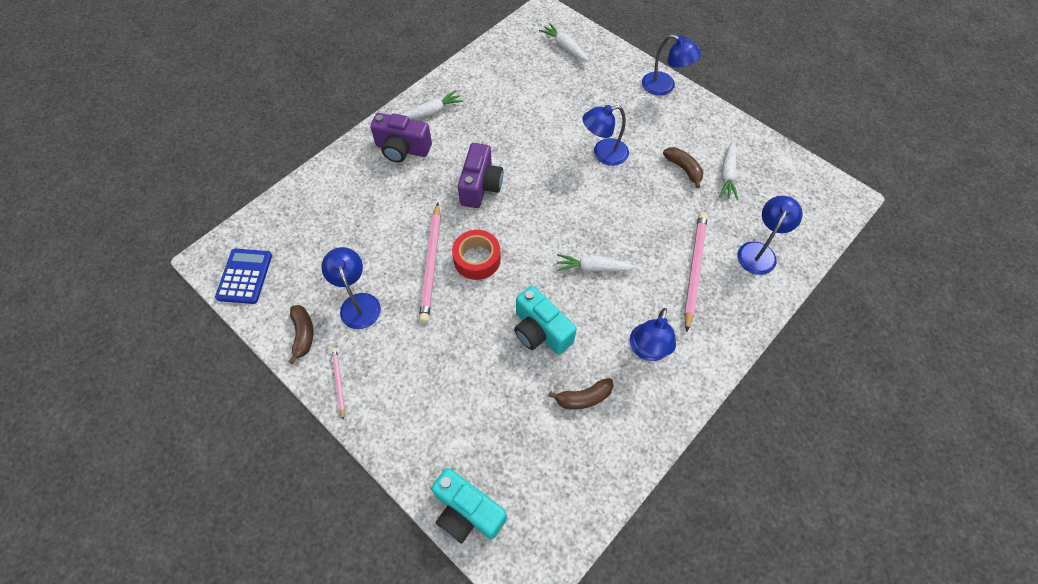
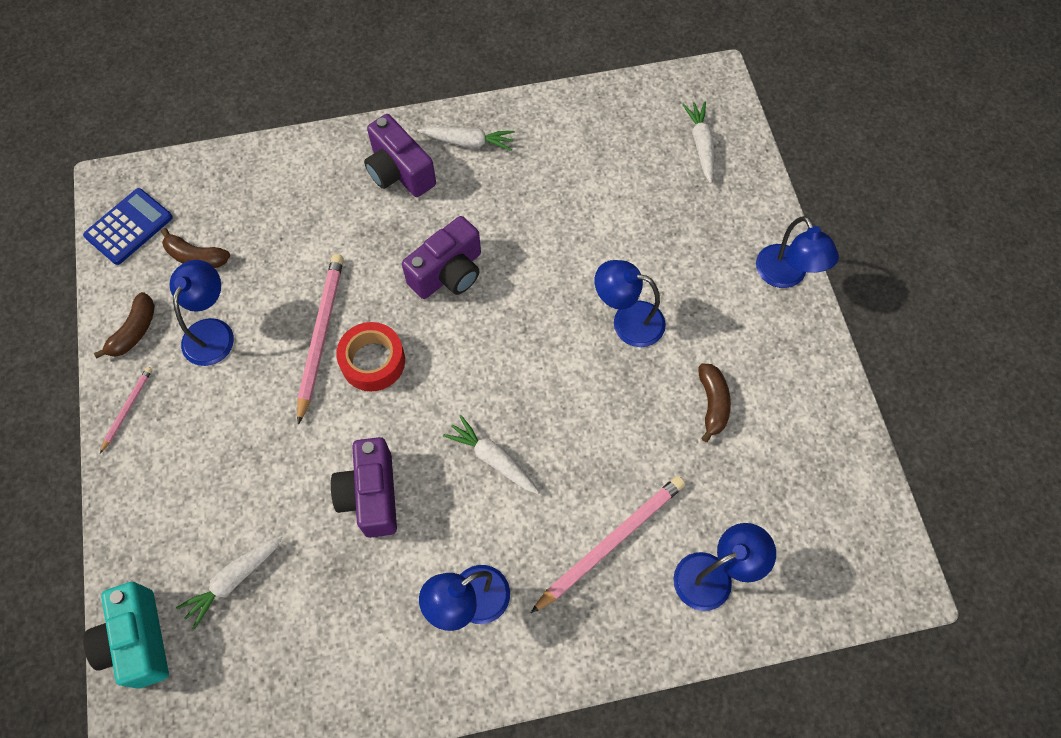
camera: 35 degrees right, 5 degrees up
pink pencil [419,203,441,323] -> pink pencil turned 150 degrees clockwise [297,254,344,425]
turquoise camera [514,286,577,355] -> purple camera [331,437,397,538]
brown banana [548,378,614,409] -> brown banana moved to [161,228,230,268]
white carrot [719,141,738,200] -> white carrot moved to [176,536,283,630]

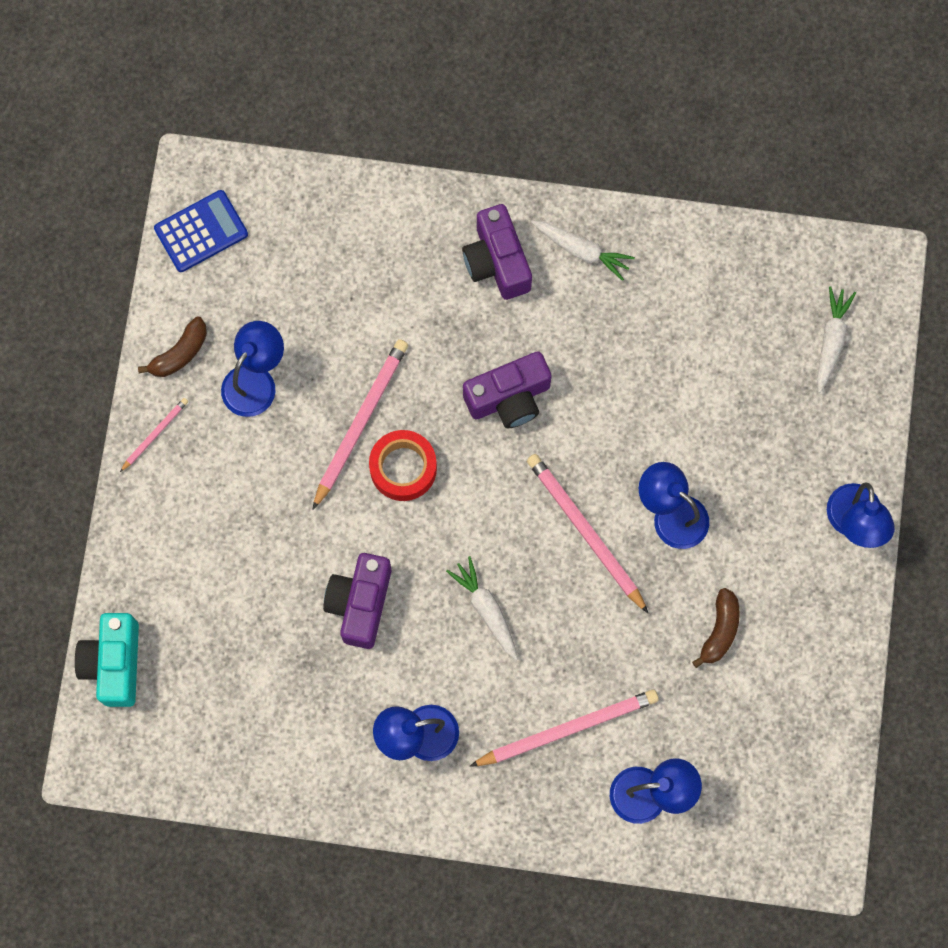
camera: 20 degrees right, 10 degrees up
brown banana [161,228,230,268] -> none
white carrot [176,536,283,630] -> none
none -> pink pencil [527,454,648,613]

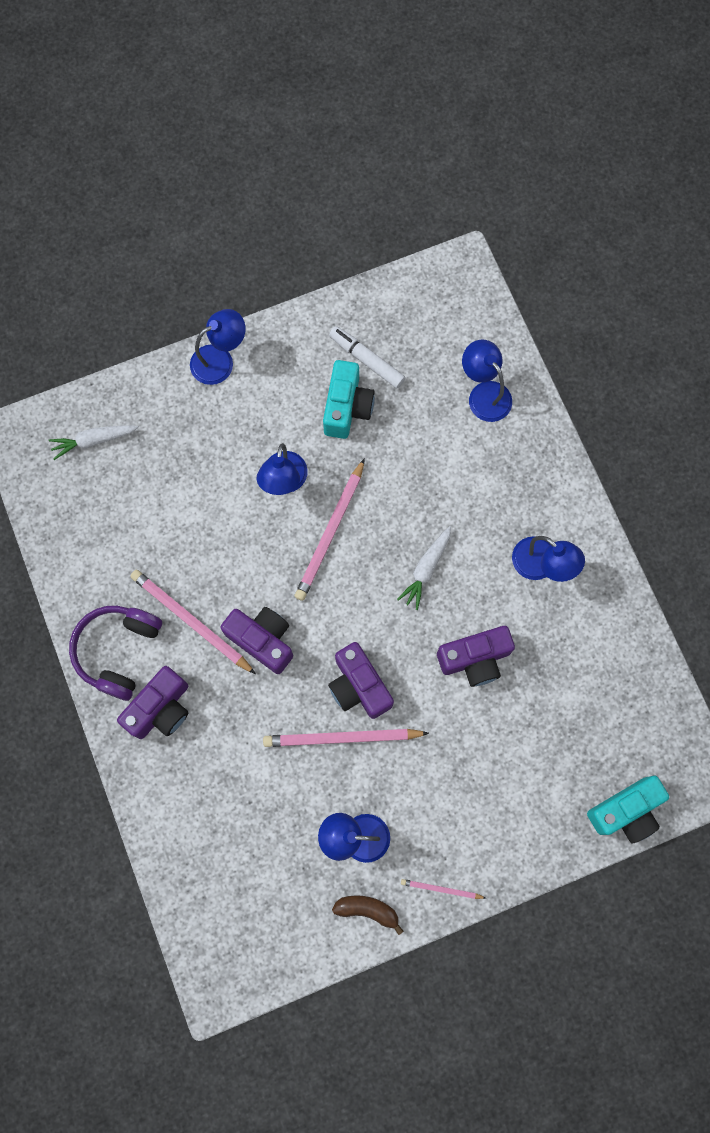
camera: 120 degrees left, 0 degrees up
blue calculator [154,190,248,272] -> none
red tape [369,430,437,501] -> purple camera [328,642,394,719]
pink pencil [470,690,659,767] -> pink pencil moved to [130,570,256,674]
white carrot [531,220,635,281] -> purple headphones [69,606,162,701]
brown banana [692,588,740,668] -> turquoise camera [323,360,375,439]
none -> white marker [329,326,405,388]

